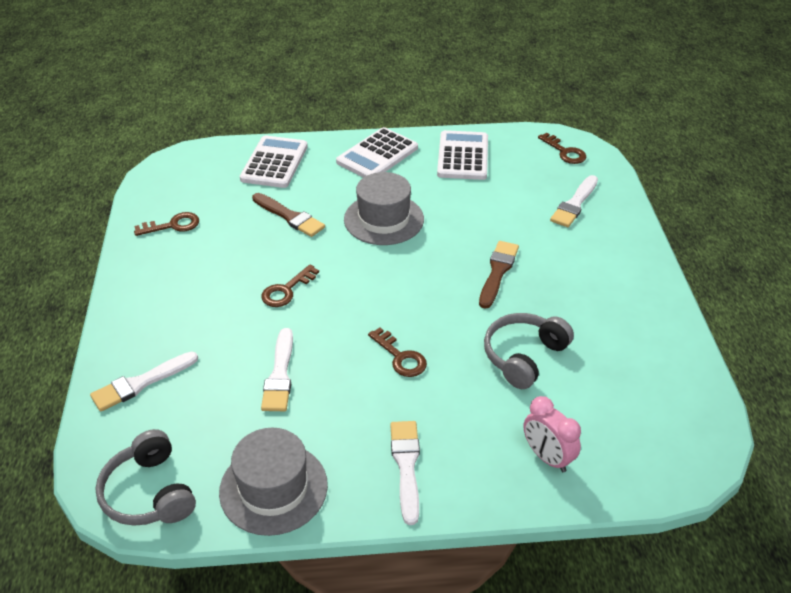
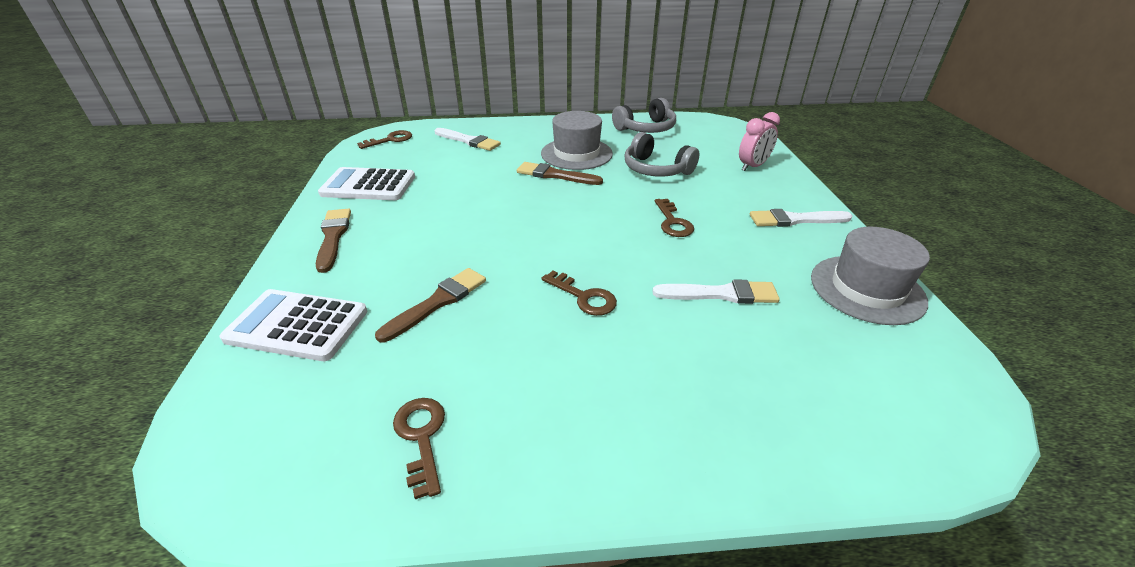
camera: 90 degrees left, 5 degrees down
white brush [90,351,198,412] -> none
grey headphones [95,429,196,526] -> grey headphones moved to [612,98,676,133]
white calculator [336,127,418,178] -> brown brush [316,209,351,273]
grey hat [344,172,424,245] -> grey hat moved to [541,111,613,170]
brown key [368,327,427,377] -> brown key turned 120 degrees clockwise [655,199,694,237]

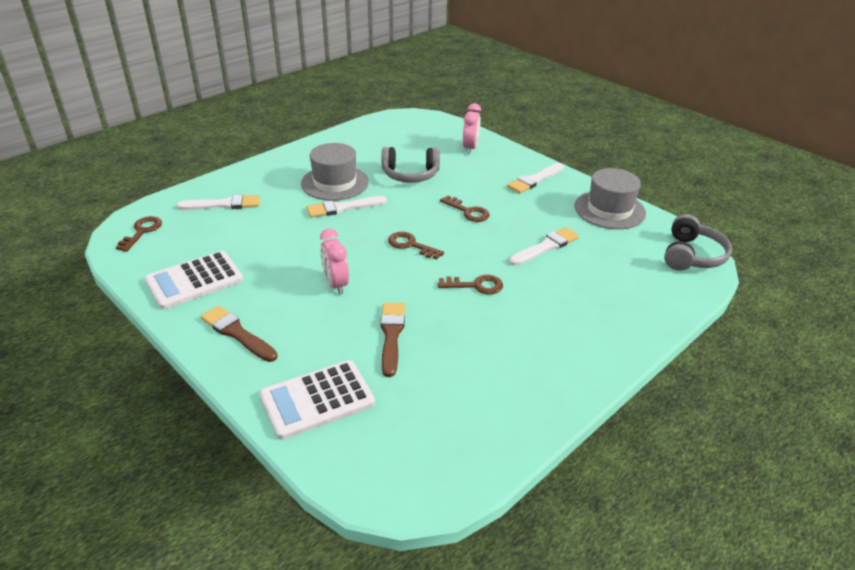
camera: 40 degrees left, 0 degrees up
brown key [393,398,445,499] -> brown key moved to [388,232,444,259]
brown brush [517,162,603,185] -> white brush [306,196,387,218]
grey headphones [612,98,676,133] -> grey headphones moved to [664,214,732,271]
none -> pink clock [320,228,349,295]

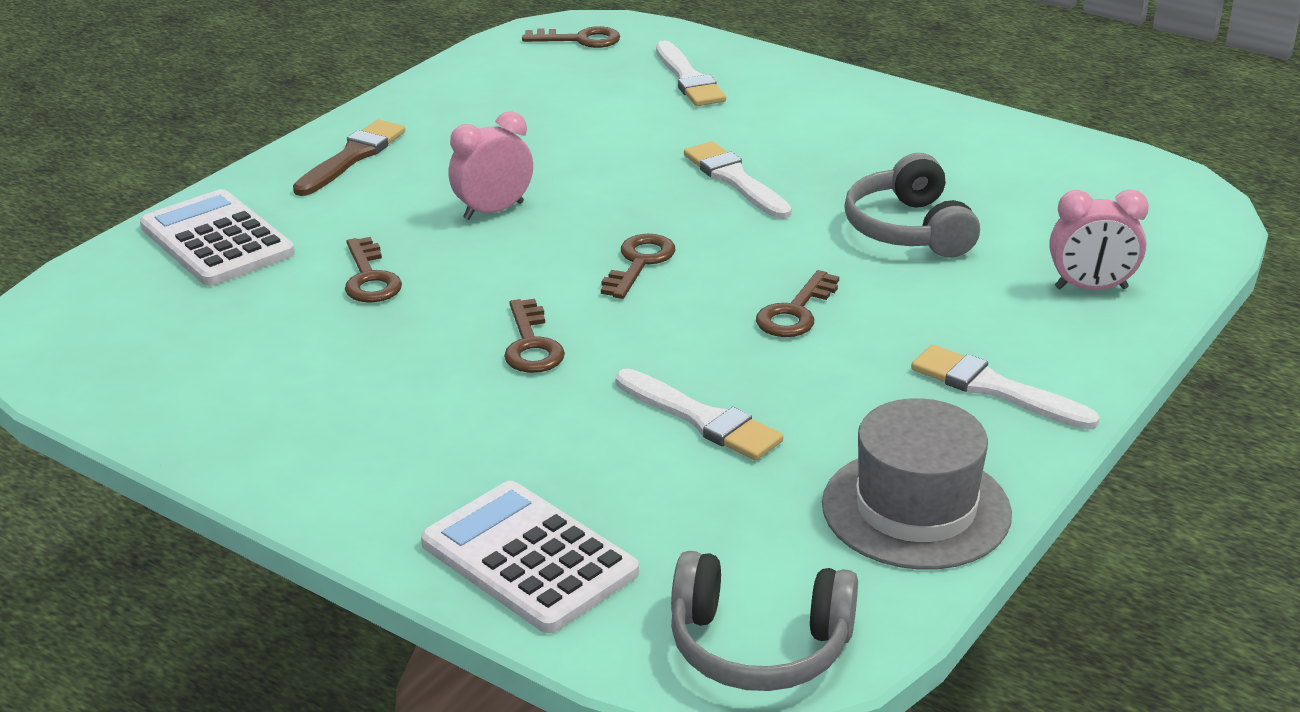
camera: 80 degrees right, 5 degrees down
white calculator [145,251,243,309] -> white calculator moved to [421,481,639,633]
grey hat [301,143,369,201] -> none
brown brush [380,303,405,377] -> brown key [345,237,402,303]

